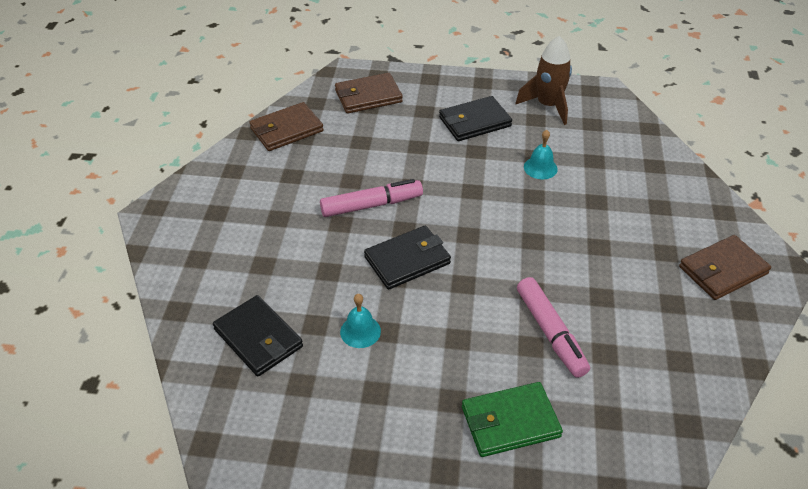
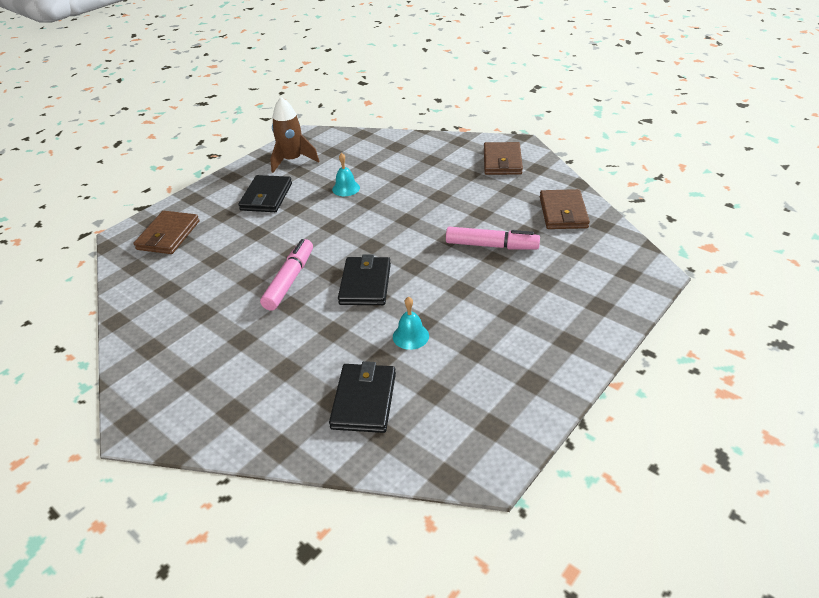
camera: 55 degrees left, 5 degrees down
black wallet [213,295,303,376] -> black wallet turned 75 degrees counterclockwise [329,361,396,433]
brown wallet [249,102,324,151] -> brown wallet moved to [540,189,590,229]
green wallet [462,382,563,457] -> none

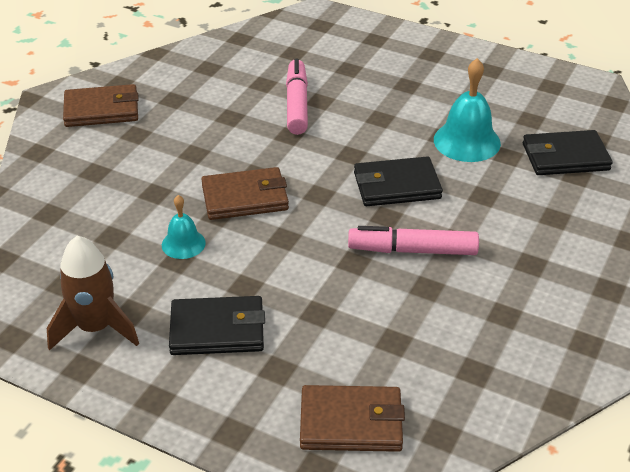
camera: 105 degrees left, 0 degrees up
turquoise bell [393,297,429,350] -> turquoise bell [434,58,501,162], size x1.71
brown wallet [540,189,590,229] -> brown wallet moved to [201,167,289,220]

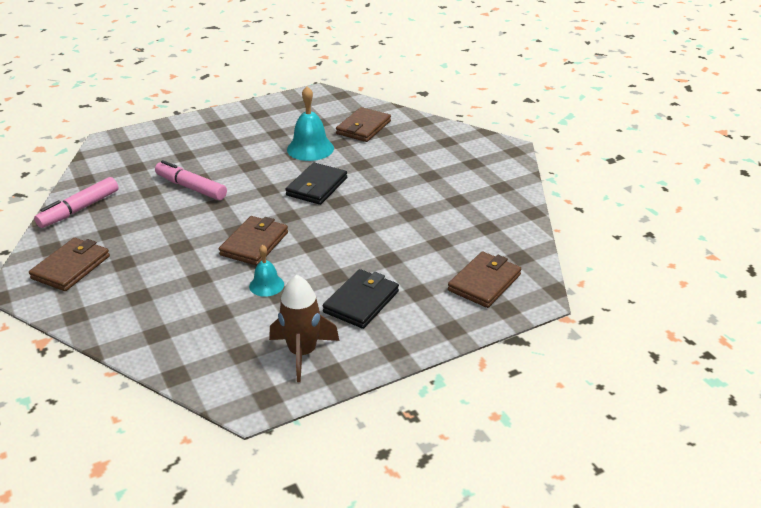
camera: 55 degrees left, 5 degrees down
pink marker [348,226,479,255] -> pink marker moved to [34,177,119,228]
black wallet [523,130,613,175] -> brown wallet [336,107,391,142]

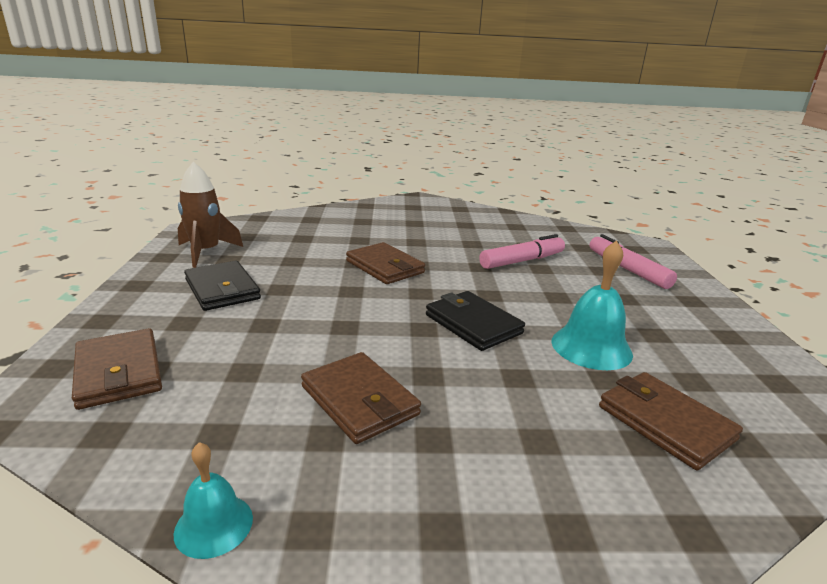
camera: 115 degrees right, 10 degrees down
brown wallet [29,238,110,291] -> brown wallet moved to [301,352,421,444]
pink marker [34,177,119,228] -> pink marker moved to [590,234,677,289]
turquoise bell [249,245,284,297] -> turquoise bell moved to [174,442,253,559]

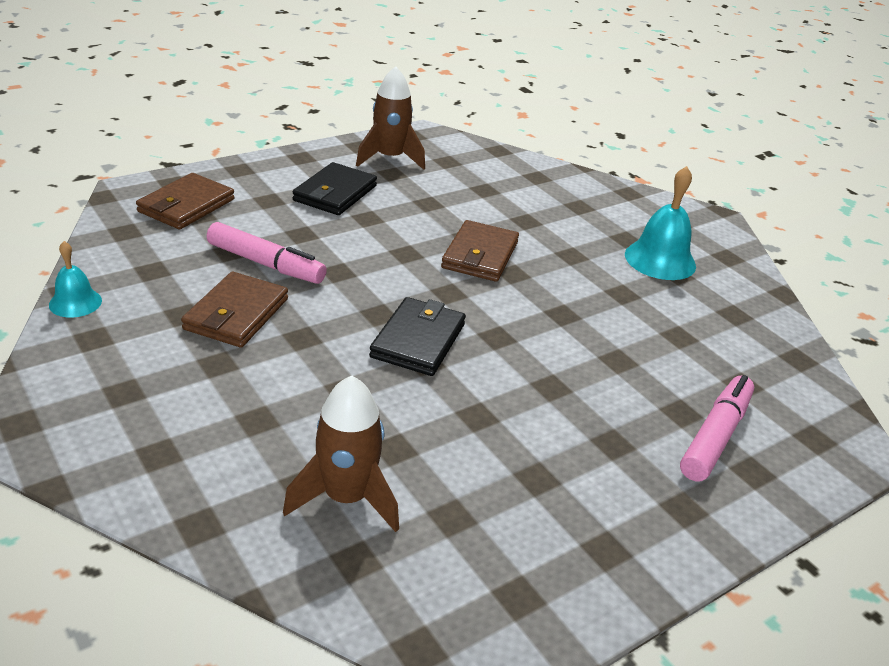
camera: 55 degrees right, 10 degrees up
pink marker [479,234,565,269] -> pink marker moved to [207,222,327,284]
turquoise bell [552,240,633,370] -> turquoise bell moved to [625,166,696,280]
brown wallet [599,372,743,470] -> brown rocket [283,375,399,532]

